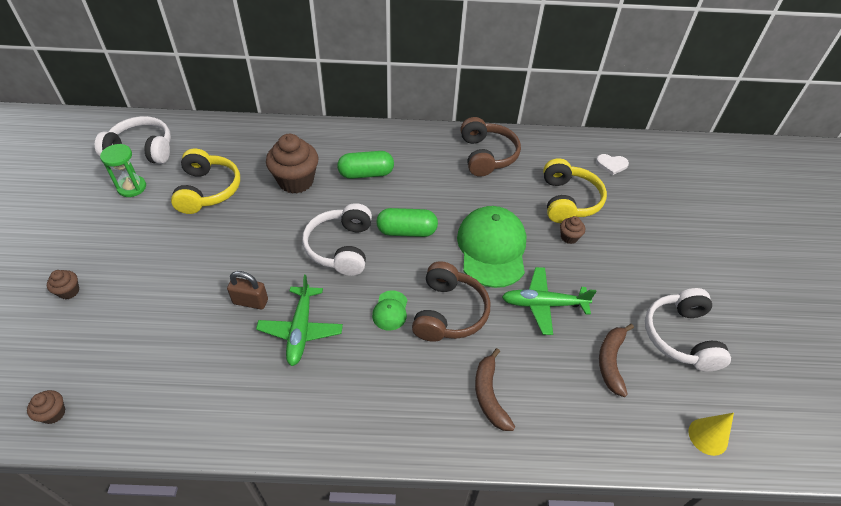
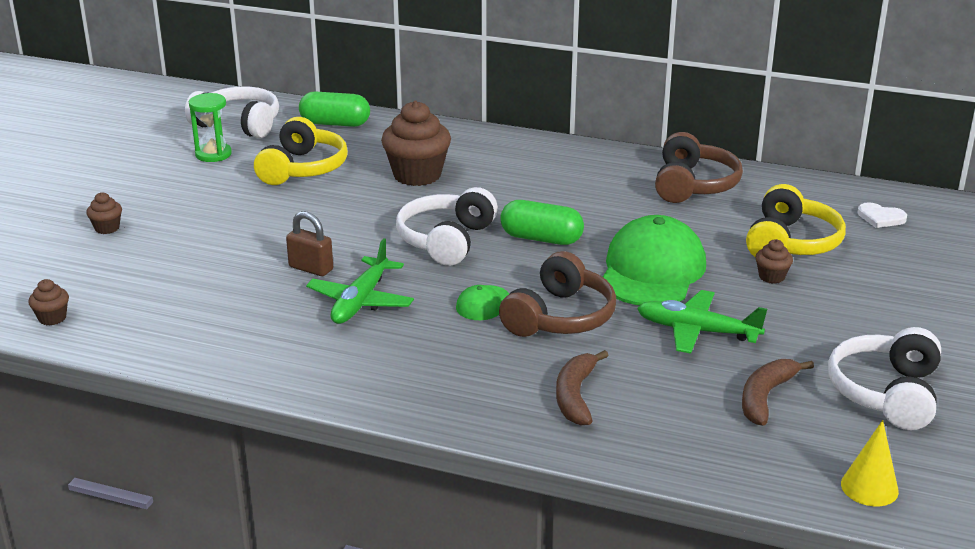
camera: 20 degrees right, 20 degrees down
green capsule [337,151,394,179] -> green capsule moved to [299,91,370,127]

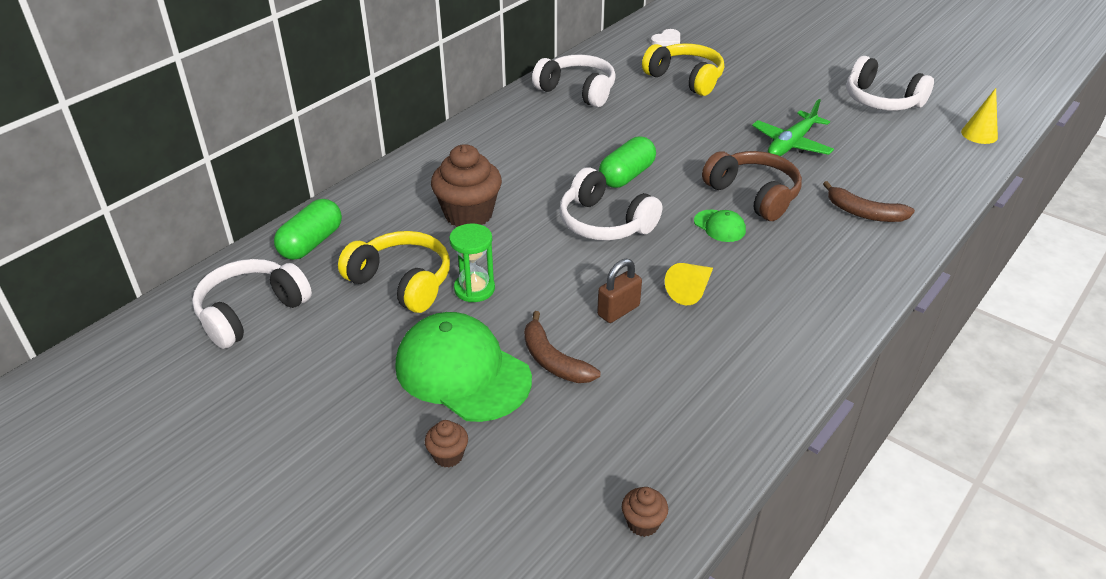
camera: 70 degrees left, 10 degrees up
green hourglass [189,93,232,162] -> green hourglass moved to [449,223,495,302]
green plane [306,238,414,324] -> yellow cone [665,263,713,305]
green cap [603,215,706,305] -> green cap moved to [395,312,532,422]
brown headphones [655,132,743,203] -> white headphones [532,54,616,107]
brown banana [742,359,814,426] -> brown banana moved to [524,311,600,383]
brown cupcake [755,239,793,284] -> none

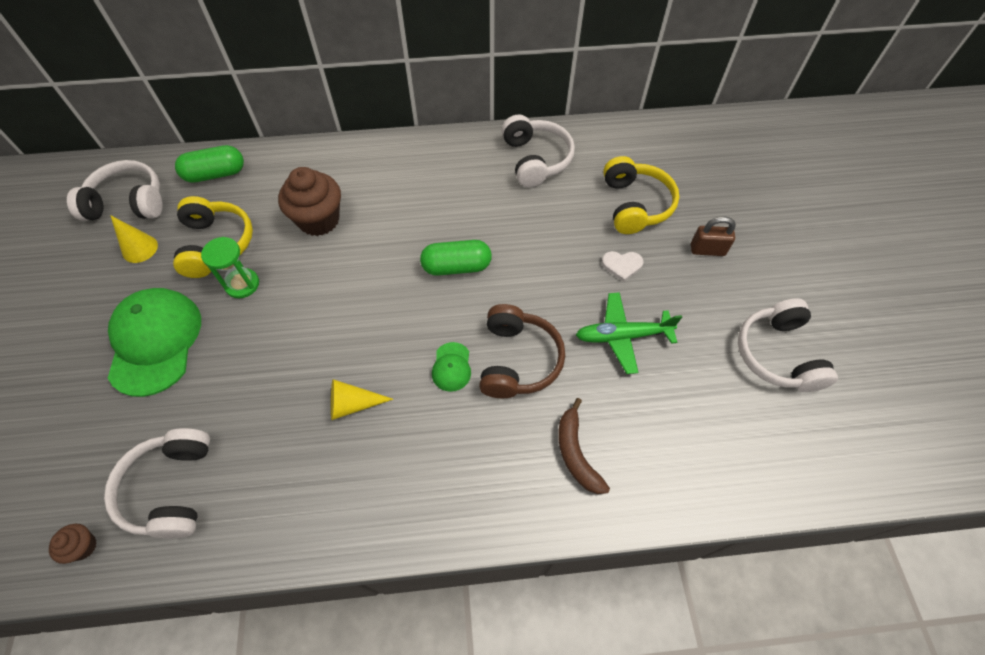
camera: 45 degrees right, 20 degrees up
brown cupcake [425,420,468,467] -> none
brown banana [524,311,600,383] -> none
white headphones [560,167,662,241] -> white headphones moved to [104,428,210,538]
brown padlock [597,259,642,323] -> brown padlock moved to [691,216,736,256]
white heart [651,29,680,46] -> white heart moved to [602,251,643,282]
yellow cone [961,88,998,144] -> yellow cone moved to [110,215,158,263]

